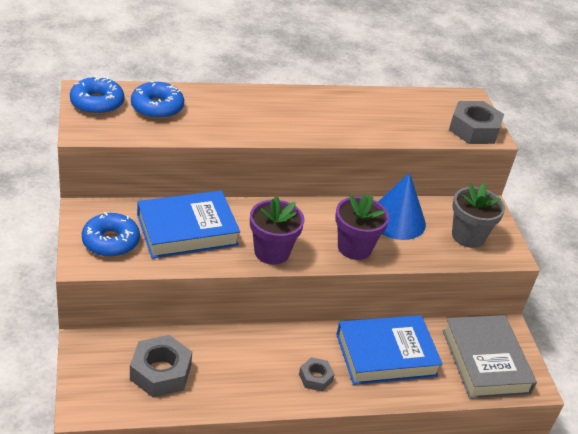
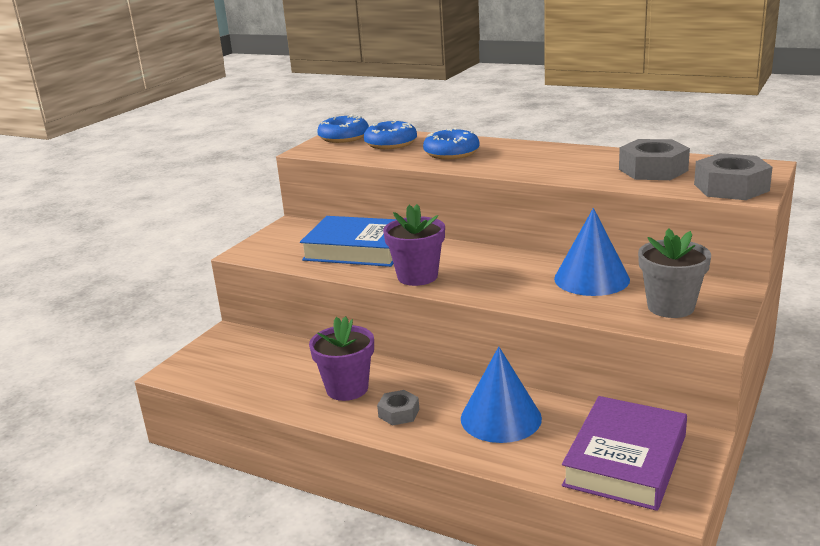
camera: 45 degrees right, 15 degrees down
blue donut [82,212,140,257] -> blue donut moved to [423,128,480,160]
grey nut [130,335,192,397] -> grey nut moved to [619,139,690,180]
purple flower pot [335,194,389,260] -> purple flower pot moved to [309,316,374,401]
blue book [336,315,443,385] -> blue cone [461,347,542,443]
grey book [442,315,537,399] -> purple book [562,396,687,511]

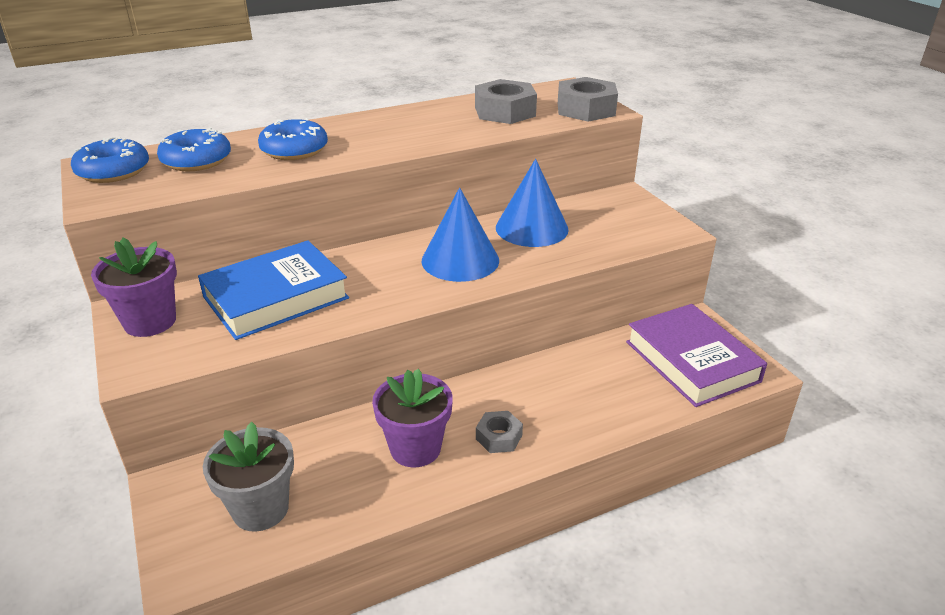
camera: 55 degrees left, 10 degrees up
purple flower pot [383,204,445,286] -> purple flower pot moved to [91,237,177,337]
blue cone [461,347,542,443] -> blue cone moved to [422,188,499,282]
grey flower pot [638,229,711,318] -> grey flower pot moved to [203,422,294,532]

